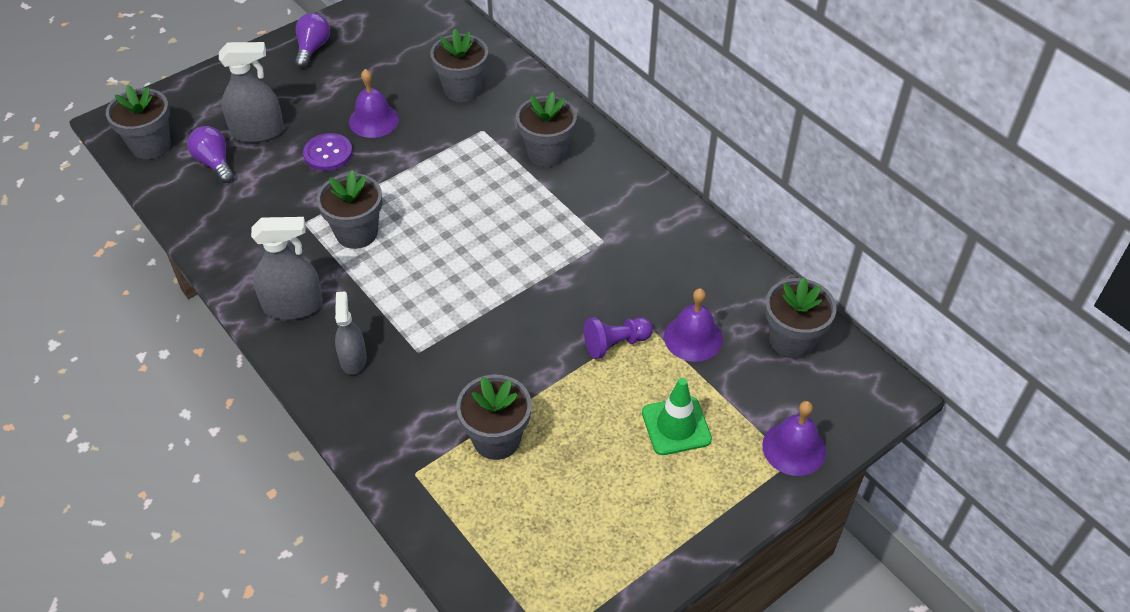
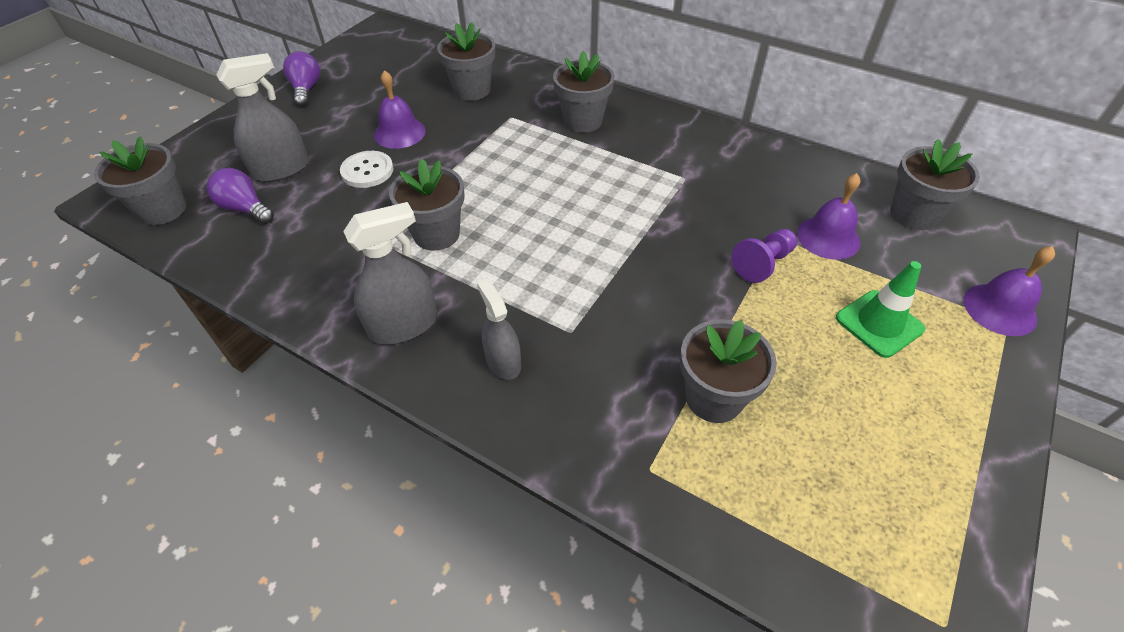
camera: 20 degrees left, 0 degrees up
purple button [303,133,353,171] -> white button [340,151,394,188]

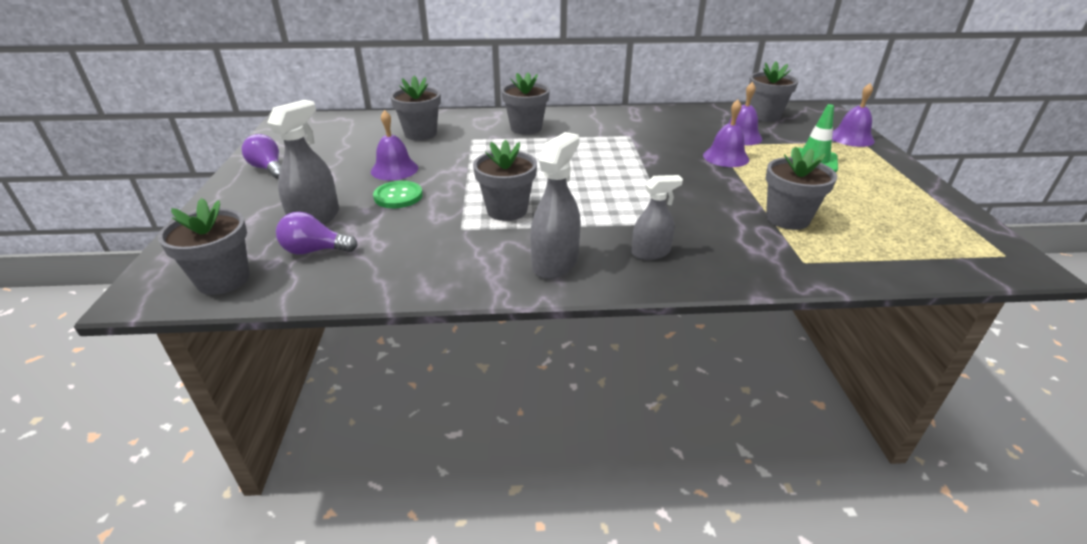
camera: 35 degrees left, 15 degrees down
white button [340,151,394,188] -> green button [373,181,423,208]
grey spray bottle [477,279,521,380] -> grey spray bottle turned 135 degrees clockwise [631,175,683,260]
purple pawn [732,229,797,283] -> purple bell [703,100,749,167]

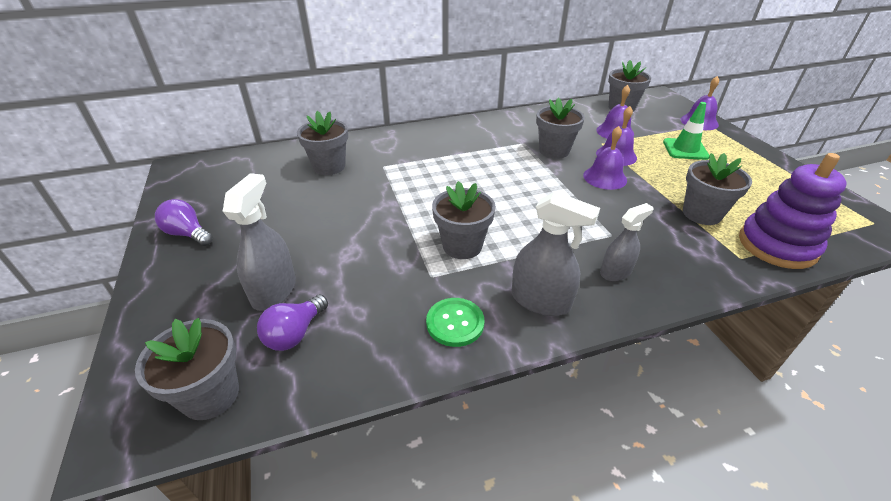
camera: 15 degrees left, 5 degrees up
purple light bulb [276,212,358,255] -> purple light bulb turned 45 degrees counterclockwise [257,294,328,351]
purple bell [371,110,418,180] -> purple bell moved to [583,126,627,190]
green button [373,181,423,208] -> green button moved to [426,298,485,347]
grey flower pot [501,72,550,135] -> grey flower pot moved to [536,97,585,159]
grey spray bottle [530,132,581,279] -> grey spray bottle turned 105 degrees clockwise [511,191,600,316]
none -> purple stacking toy [739,153,847,269]

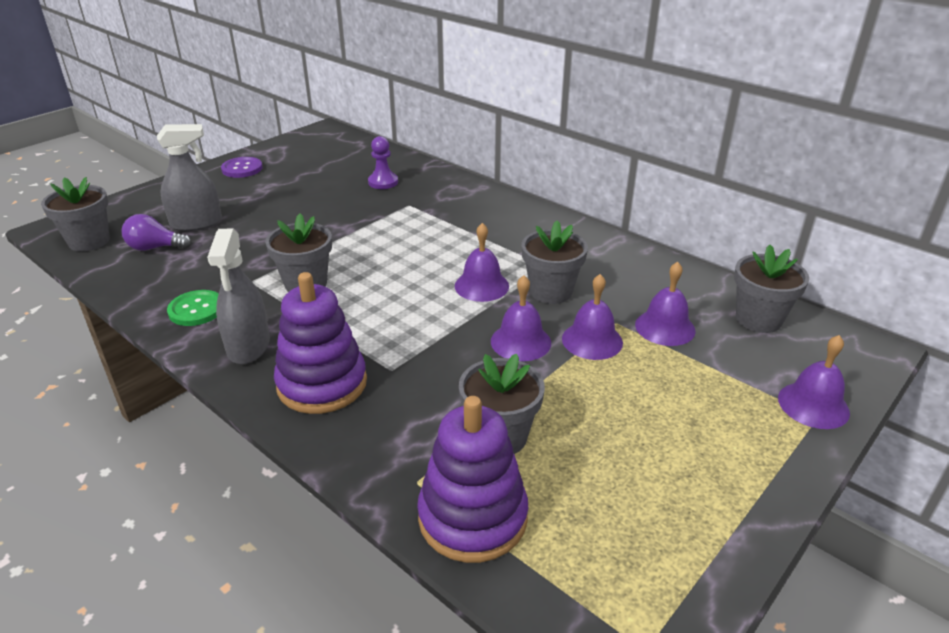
camera: 60 degrees right, 5 degrees down
purple light bulb [155,199,213,246] -> purple button [221,157,263,178]
grey flower pot [297,111,348,175] -> purple pawn [368,136,398,189]
grey spray bottle [600,203,654,281] -> purple stacking toy [274,272,367,414]
green traffic cone [663,102,709,160] -> none
none -> purple bell [455,223,509,302]

